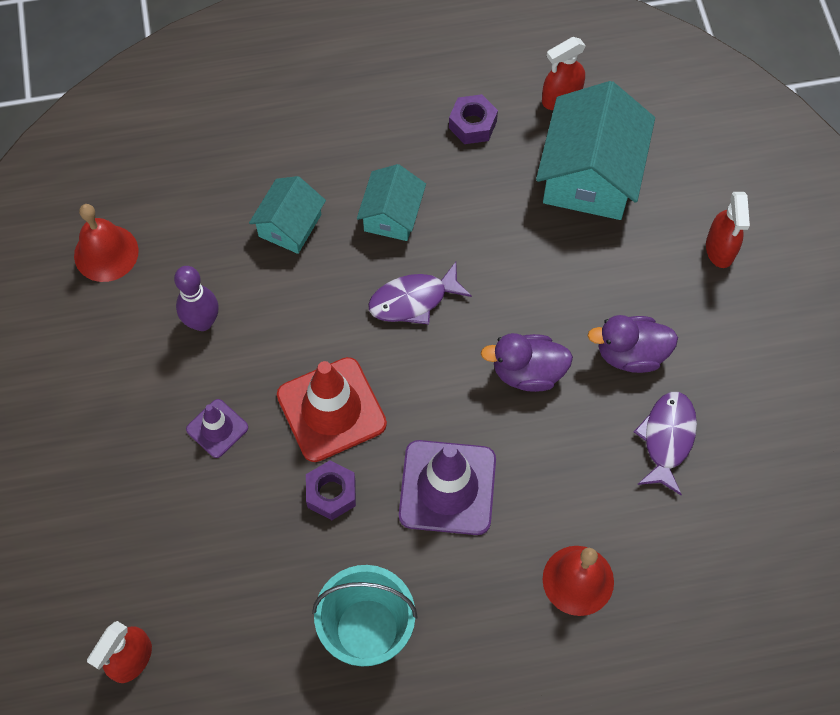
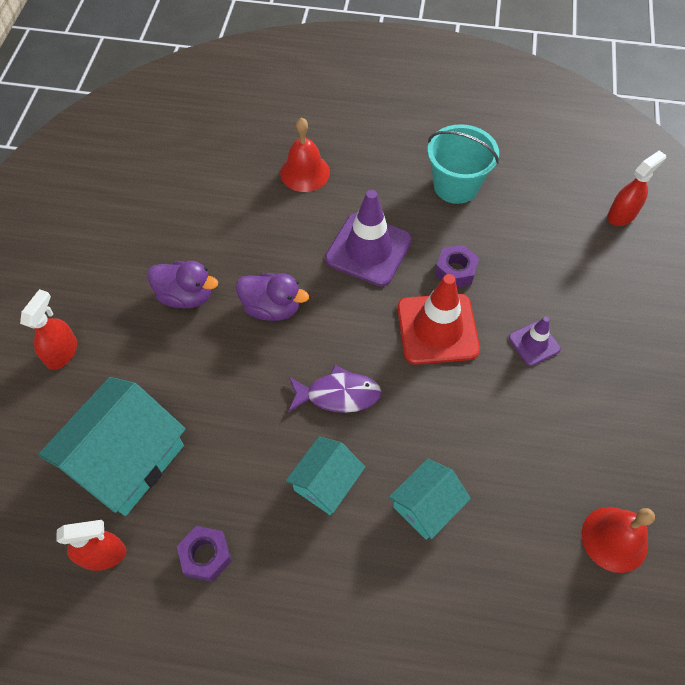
camera: 160 degrees left, 5 degrees down
purple bowling pin [174,266,218,331] -> none
purple fish [634,392,697,495] -> none

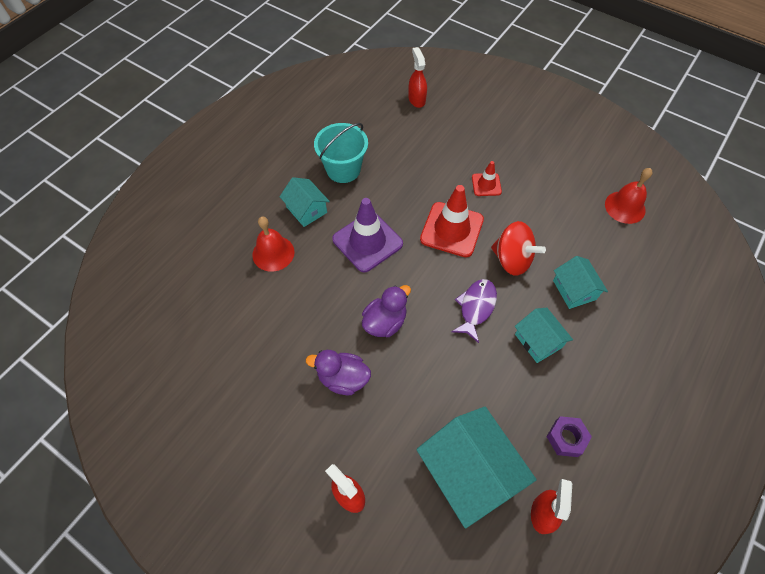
camera: 65 degrees left, 0 degrees up
purple duck [147,261,218,308] -> purple duck turned 120 degrees counterclockwise [306,350,371,395]
purple nut [435,245,479,288] -> none
purple traffic cone [509,317,561,366] -> red traffic cone [472,161,502,196]
none -> turquoise house [280,177,330,227]
none -> red spinning top [491,221,546,276]

